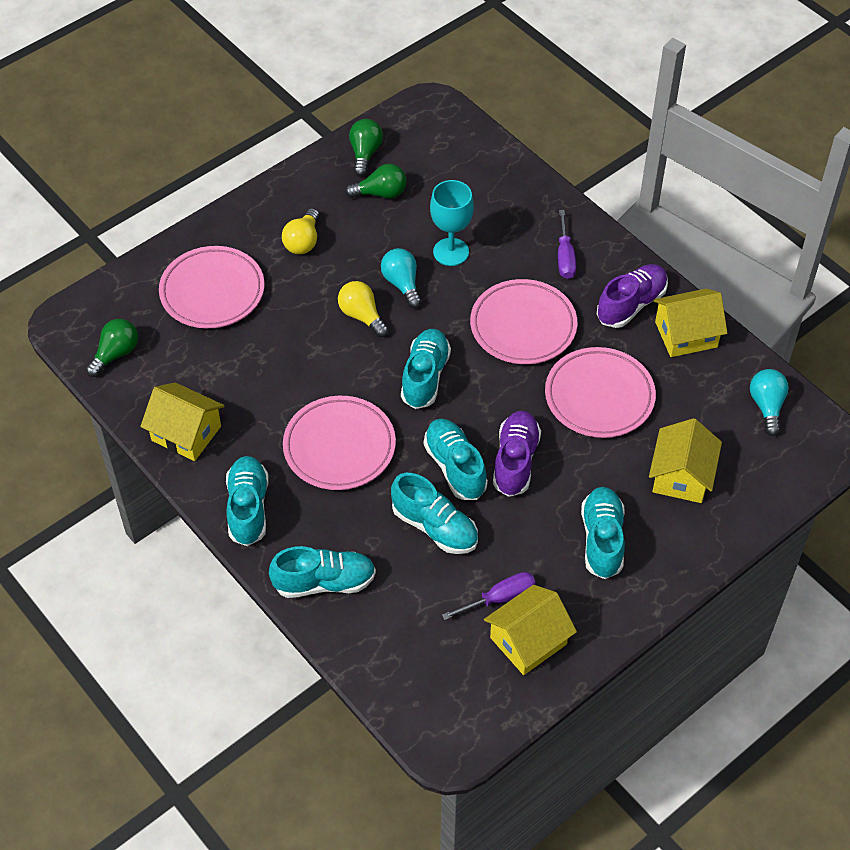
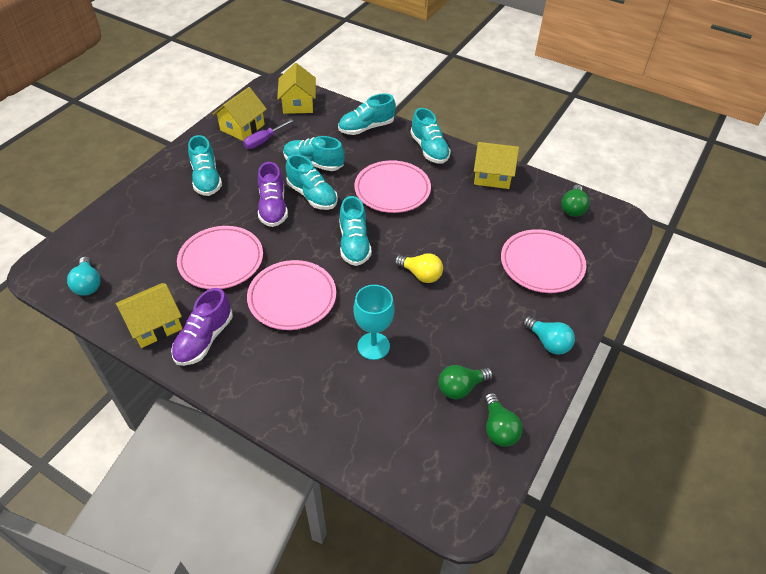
camera: 160 degrees right, 5 degrees down
yellow light bulb [282,208,319,254] -> none
turquoise light bulb [381,248,421,308] -> turquoise light bulb moved to [523,316,575,355]
purple screwdriver [558,210,576,279] -> none
yellow house [649,418,722,503] -> yellow house moved to [277,63,316,114]

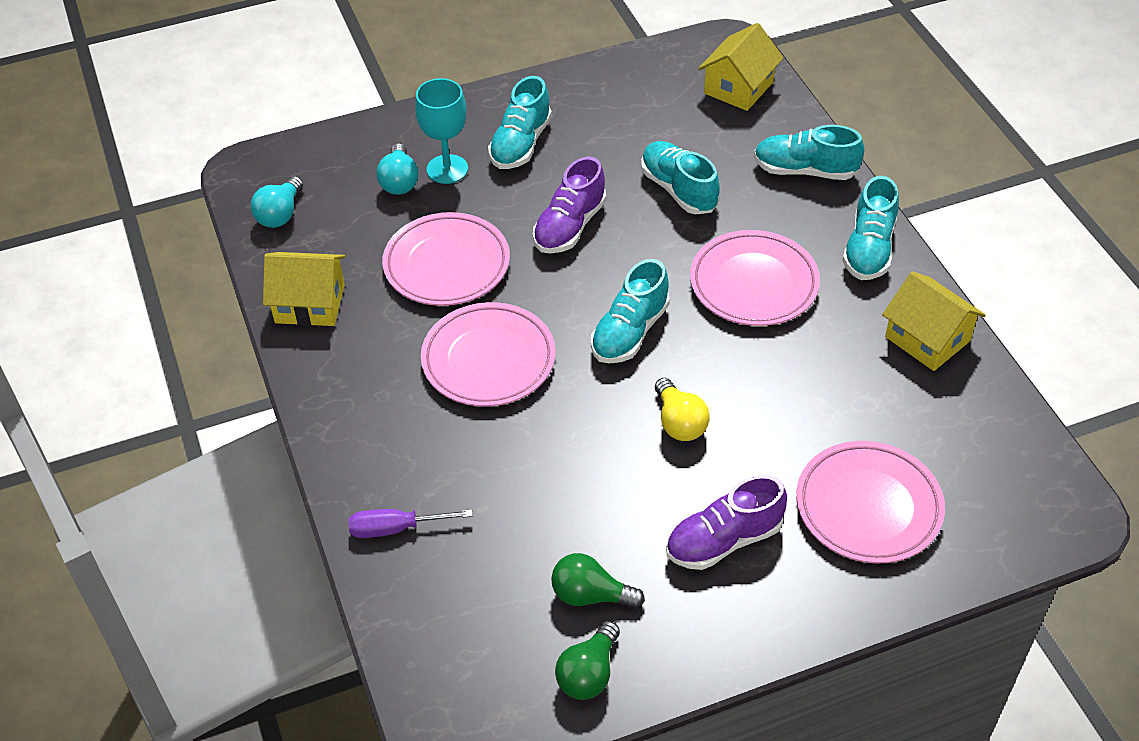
camera: 40 degrees right, 0 degrees up
purple shoe [171,288,233,366] -> purple shoe moved to [666,475,787,570]
yellow house [213,87,267,141] -> none
purple screwdriver [243,119,293,149] -> purple screwdriver moved to [348,509,473,538]
turquoise shoe [286,154,338,210] -> none
turquoise goblet [353,285,395,360] -> turquoise goblet moved to [415,78,468,184]
turquoise light bulb [523,316,575,355] -> turquoise light bulb moved to [377,143,418,195]
green light bulb [561,185,590,217] -> none

